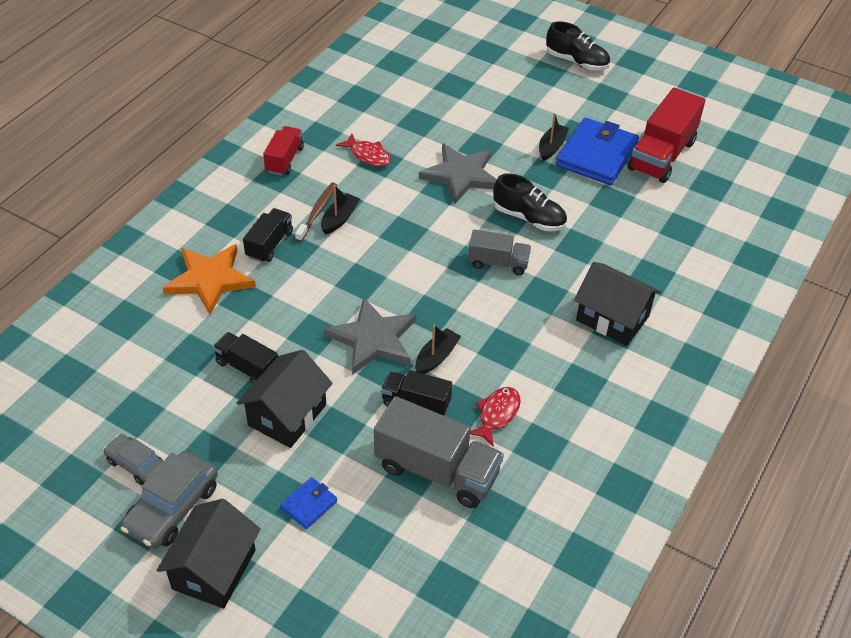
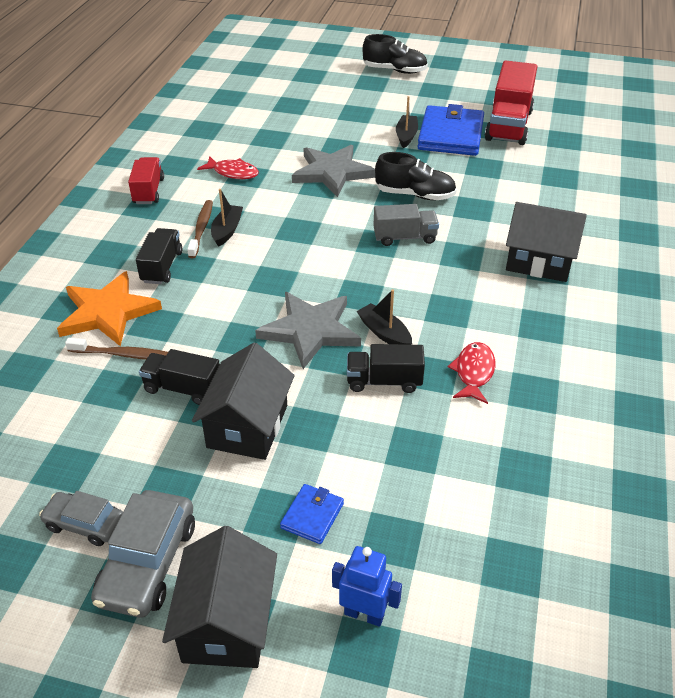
camera: 15 degrees left, 5 degrees down
grey truck [374,396,504,508] -> none
black boat [415,325,461,374] -> black boat turned 60 degrees counterclockwise [357,289,412,345]
none -> brown toothbrush [65,338,168,360]
none -> blue robot [332,546,402,627]

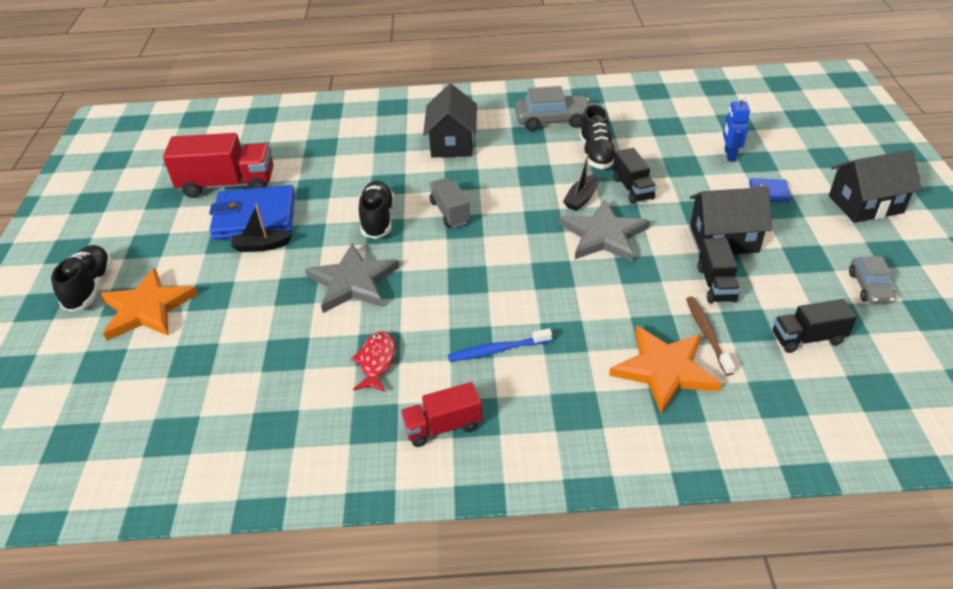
camera: 105 degrees left, 0 degrees up
grey car [91,490,195,618] -> grey car moved to [515,86,589,131]
black truck [136,228,183,284] -> black truck moved to [773,299,857,353]
brown toothbrush [187,200,213,258] -> blue toothbrush [448,328,552,362]
black boat [211,189,243,247] -> none
blue robot [332,546,402,627] -> blue robot moved to [723,95,750,161]
red fish [448,342,495,404] -> black shoe [579,105,615,169]
none -> orange star [100,268,198,341]

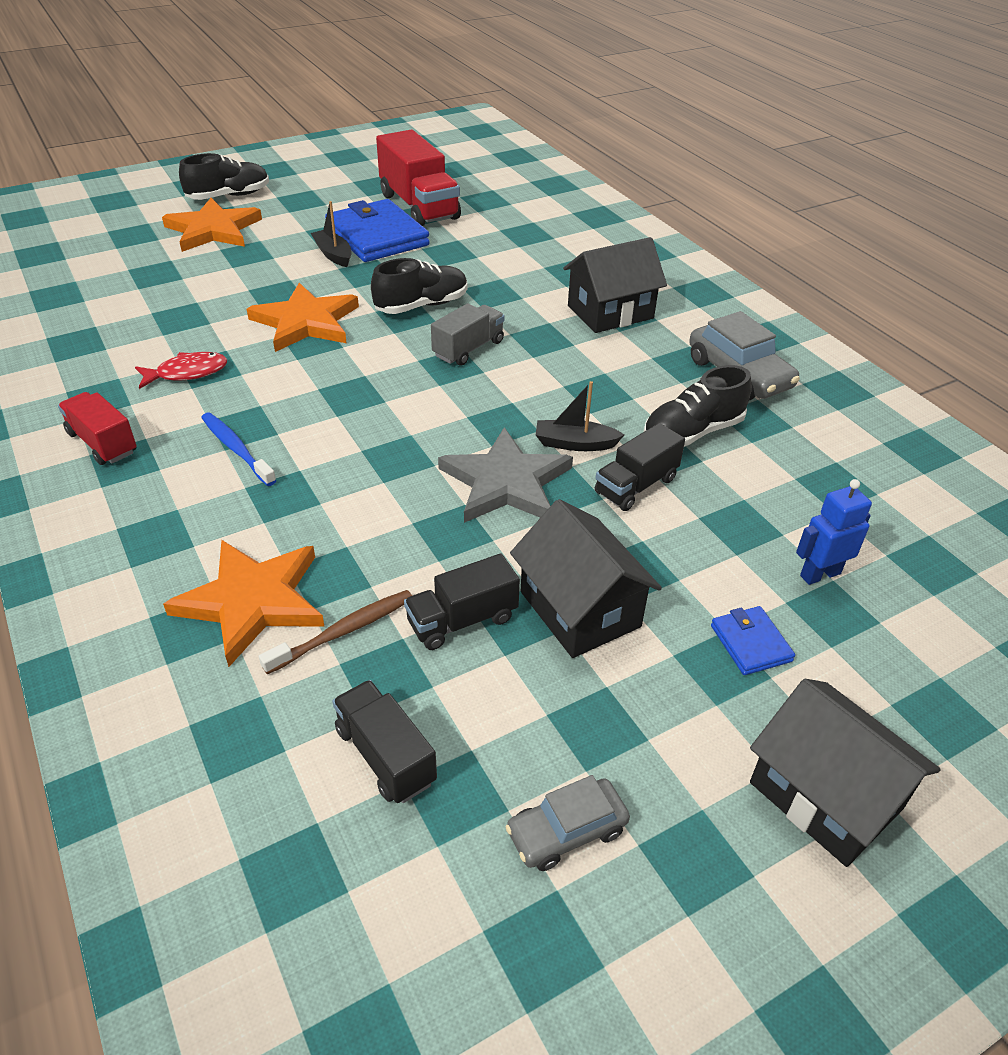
camera: 60 degrees right, 0 degrees up
grey star [305,244,399,313] -> orange star [247,283,359,352]

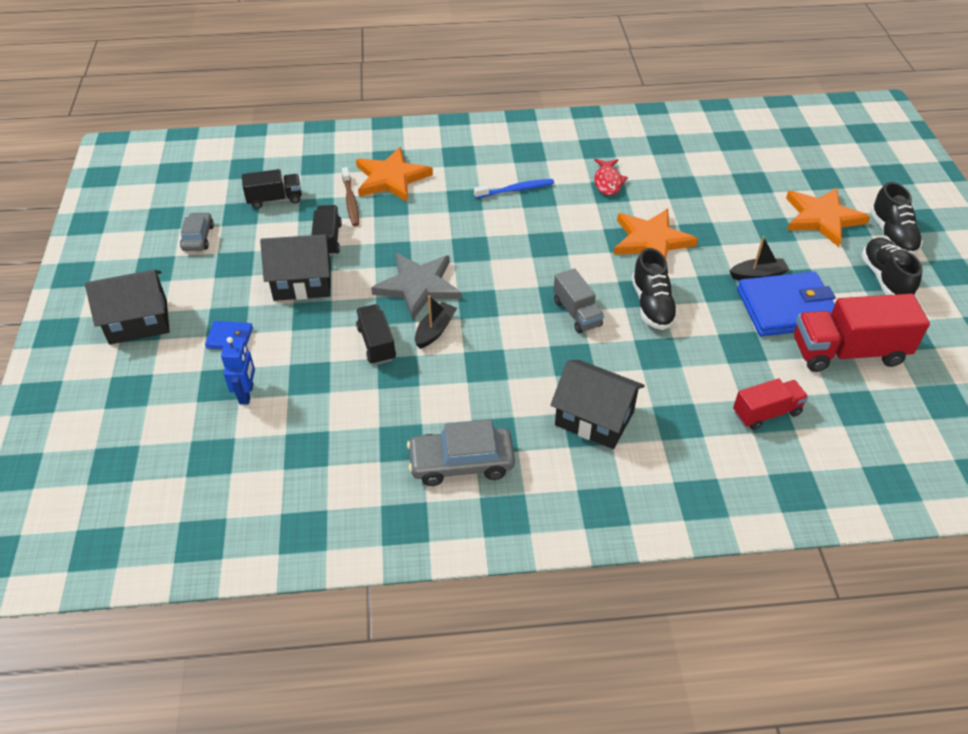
camera: 115 degrees right, 5 degrees up
red truck [58,392,137,465] -> red truck moved to [733,378,808,430]
black house [563,237,667,333] -> black house turned 60 degrees counterclockwise [550,360,645,449]
black shoe [644,365,752,447] -> black shoe moved to [861,238,923,296]

